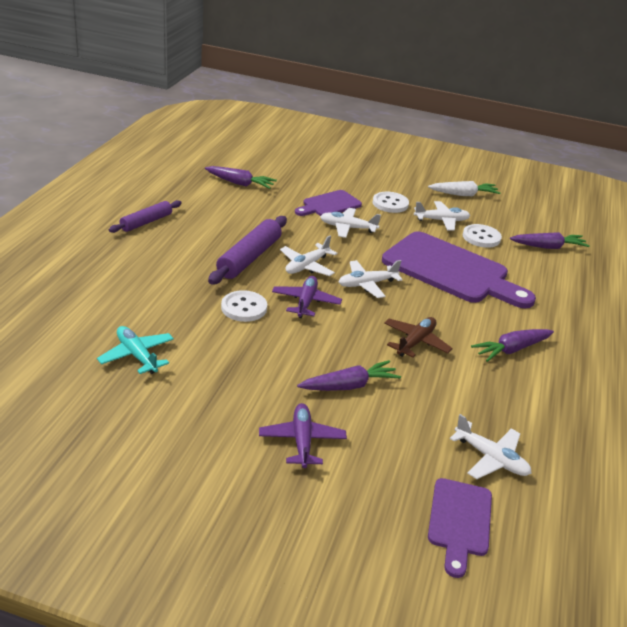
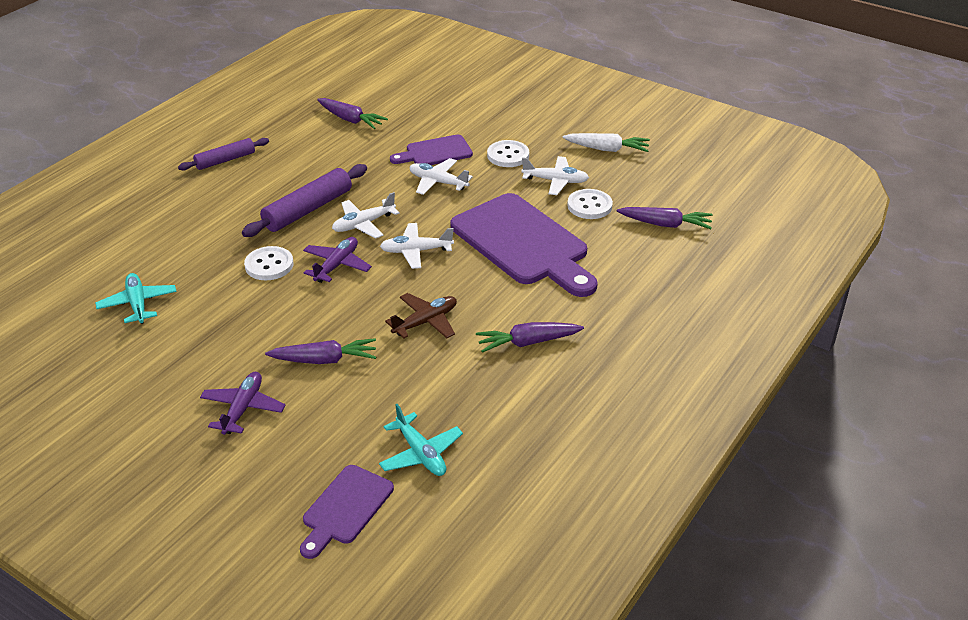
camera: 20 degrees right, 5 degrees up
white plane [450,414,532,479] -> turquoise plane [379,404,463,476]

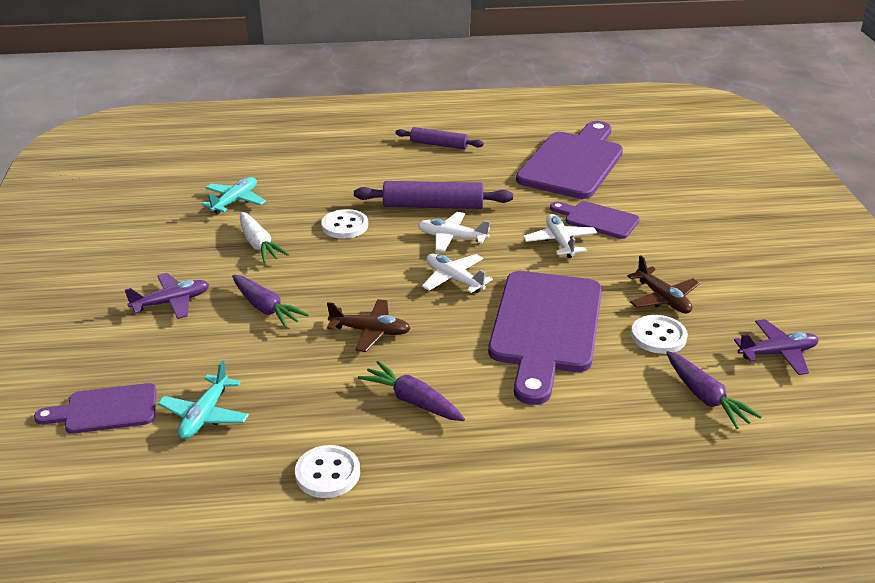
camera: 50 degrees right, 5 degrees down
purple plane [303,237,372,283] -> purple plane moved to [734,319,819,375]
purple carrot [317,98,388,129] -> purple cutting board [516,121,623,199]
white button [487,140,529,167] -> white button moved to [295,445,360,498]
white plane [521,156,589,195] -> brown plane [627,255,700,314]
white carrot [563,133,650,152] -> white carrot moved to [240,212,289,263]

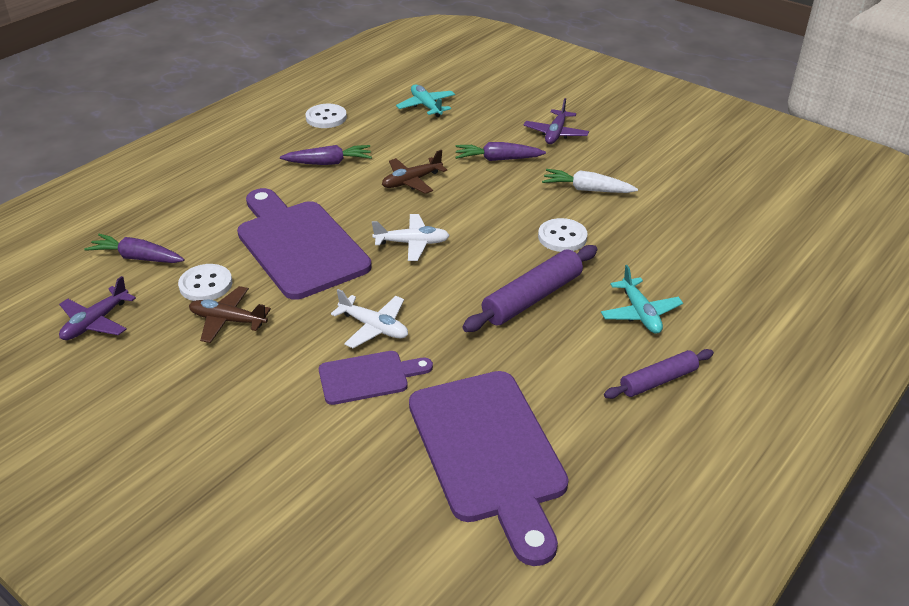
camera: 135 degrees right, 5 degrees up
purple cutting board [34,383,156,434] -> none
turquoise plane [202,177,266,214] -> turquoise plane moved to [601,265,683,334]
white plane [418,212,490,252] -> none

